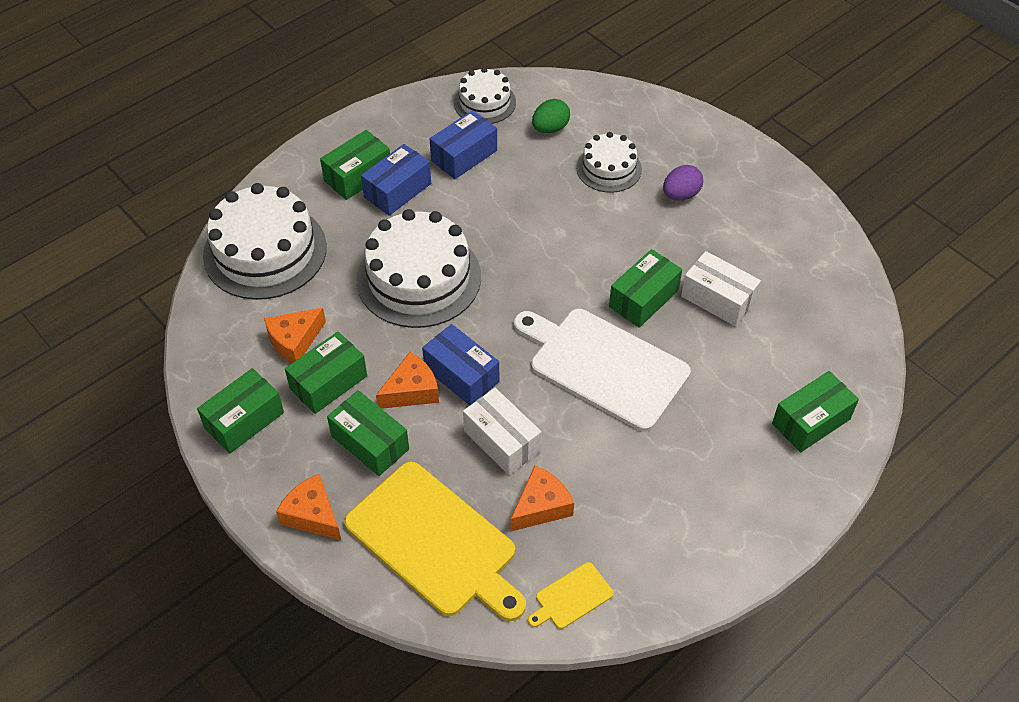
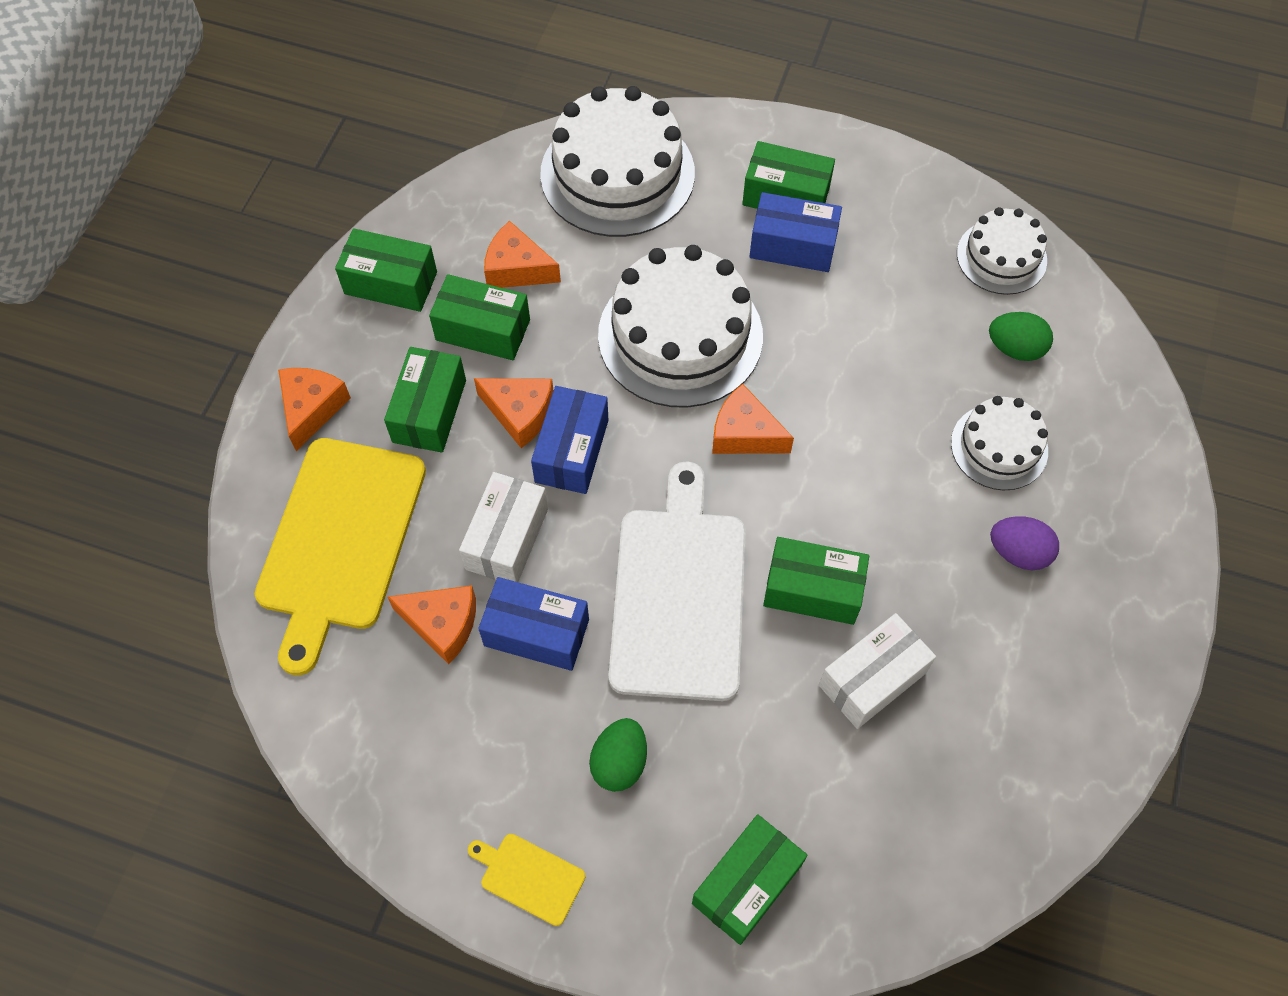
camera: 60 degrees right, 10 degrees up
blue box [430,110,497,179] -> blue box moved to [478,577,589,671]
yellow cutting board [528,562,614,629] -> yellow cutting board moved to [468,834,585,926]
white box [681,251,761,326] -> white box turned 45 degrees clockwise [819,613,936,729]
green box [772,371,859,453] -> green box turned 75 degrees counterclockwise [692,814,808,945]
none -> green egg [589,718,647,792]
none -> orange cheese [712,384,794,454]

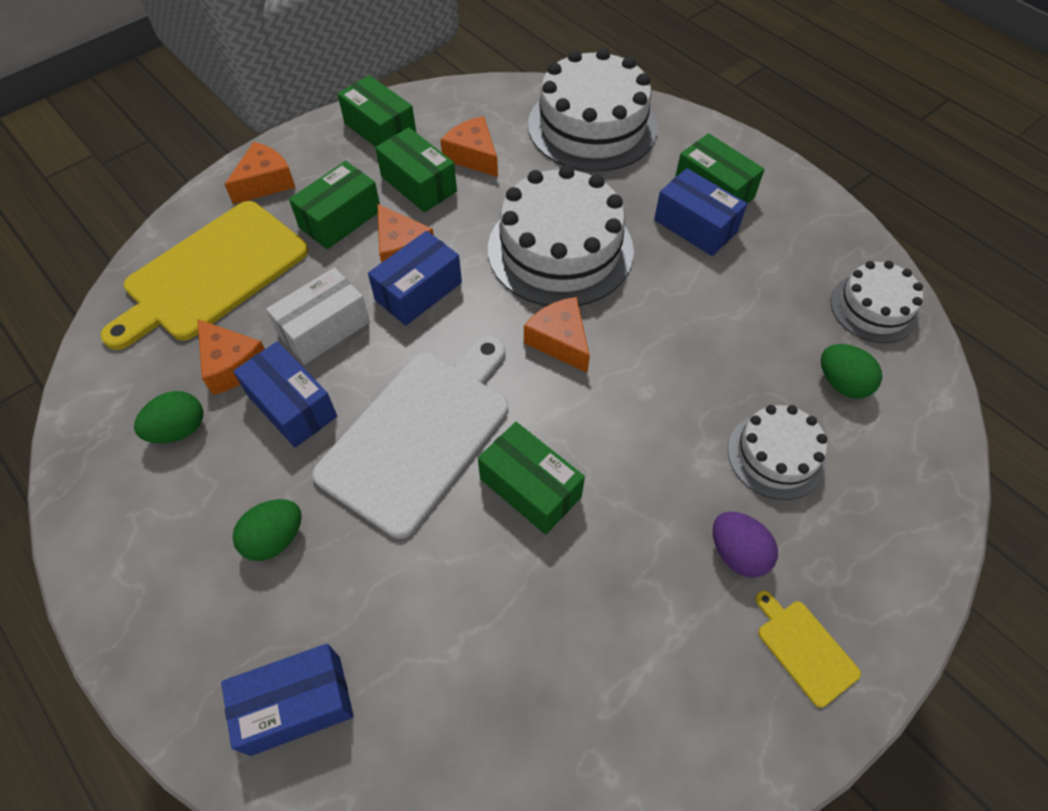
camera: 30 degrees right, 5 degrees down
yellow cutting board [468,834,585,926] -> yellow cutting board moved to [755,591,861,708]
green box [692,814,808,945] -> blue box [221,644,354,756]
white box [819,613,936,729] -> none
none -> green egg [134,391,203,444]

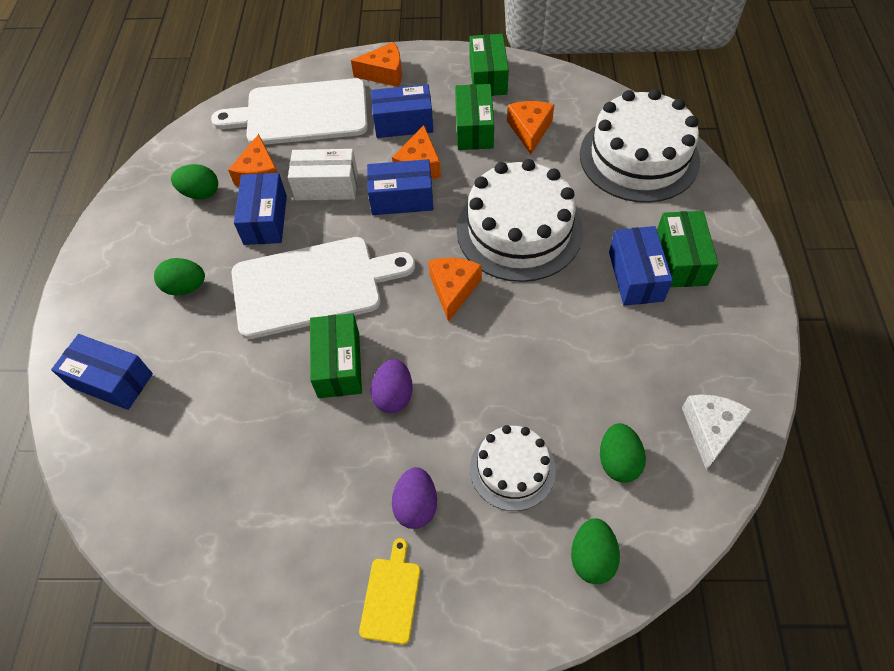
camera: 45 degrees right, 0 degrees up
yellow cutting board [101,201,308,350] -> white cutting board [211,78,368,145]
green box [289,161,380,249] -> blue box [371,84,433,138]
white cake [830,261,923,343] -> white cheese [682,395,752,470]
none -> purple egg [371,359,413,413]
none -> green egg [571,518,620,584]

